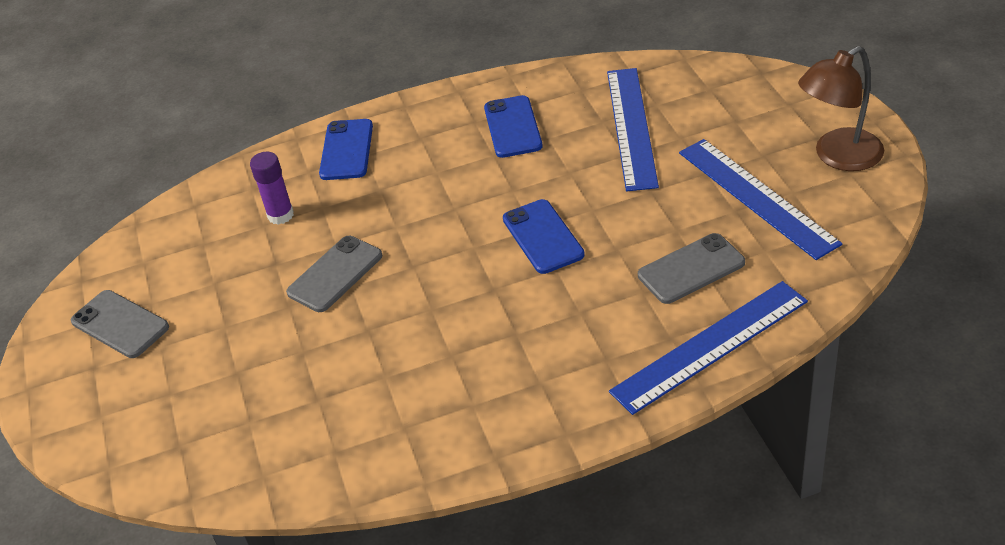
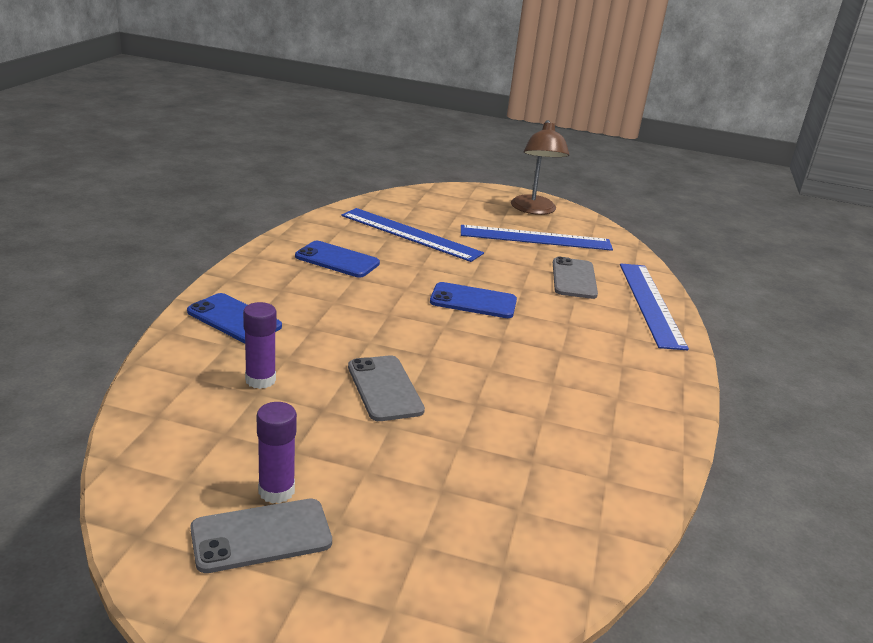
camera: 65 degrees left, 15 degrees down
none -> purple glue stick [257,402,297,503]

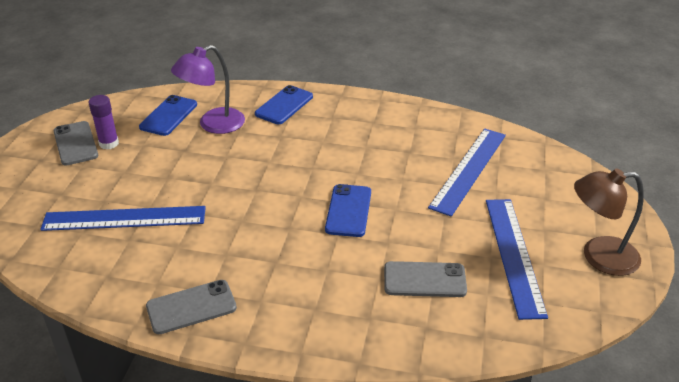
camera: 90 degrees right, 10 degrees up
purple glue stick [243,302,276,389] -> purple lamp [171,45,245,134]
blue phone [295,241,380,278] -> blue phone moved to [139,95,197,136]
grey phone [348,355,425,421] -> grey phone moved to [146,280,237,334]
blue ruler [620,263,689,350] -> blue ruler moved to [40,206,206,231]

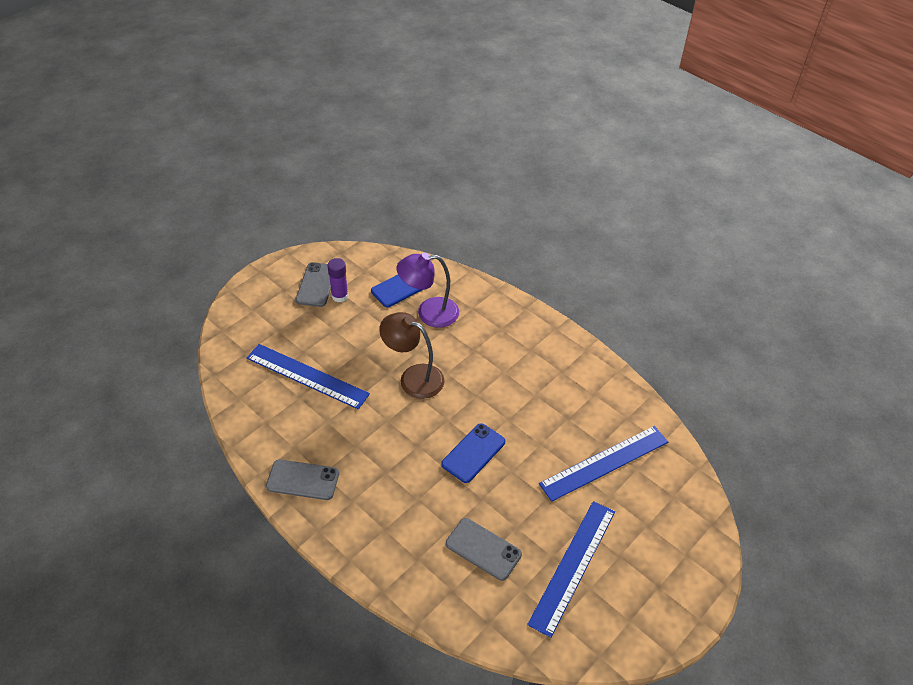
camera: 30 degrees right, 10 degrees up
blue phone [255,85,313,124] -> none
brown lamp [574,168,644,276] -> brown lamp moved to [379,312,445,399]

